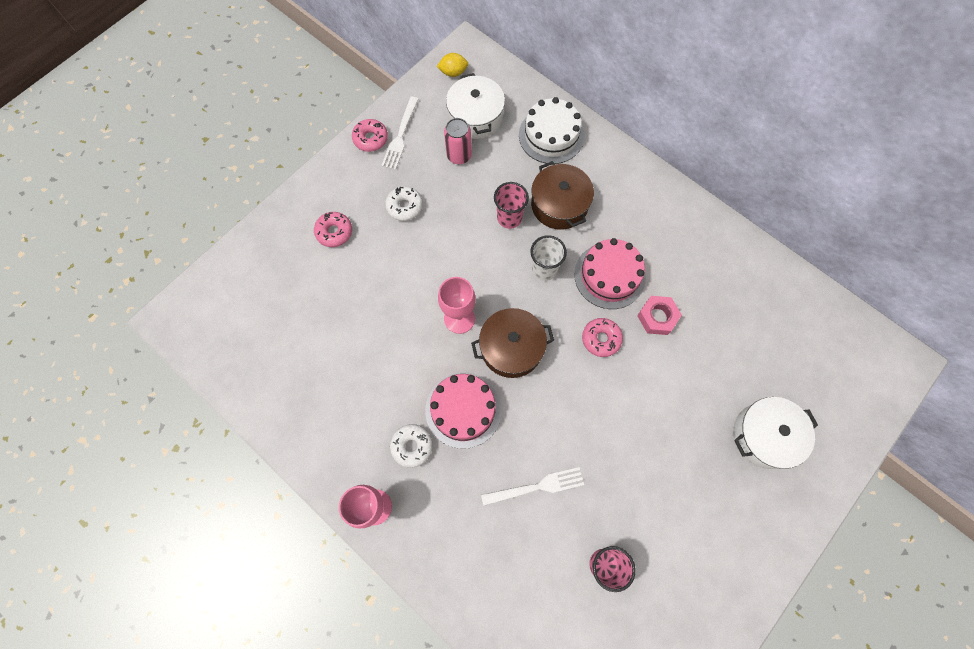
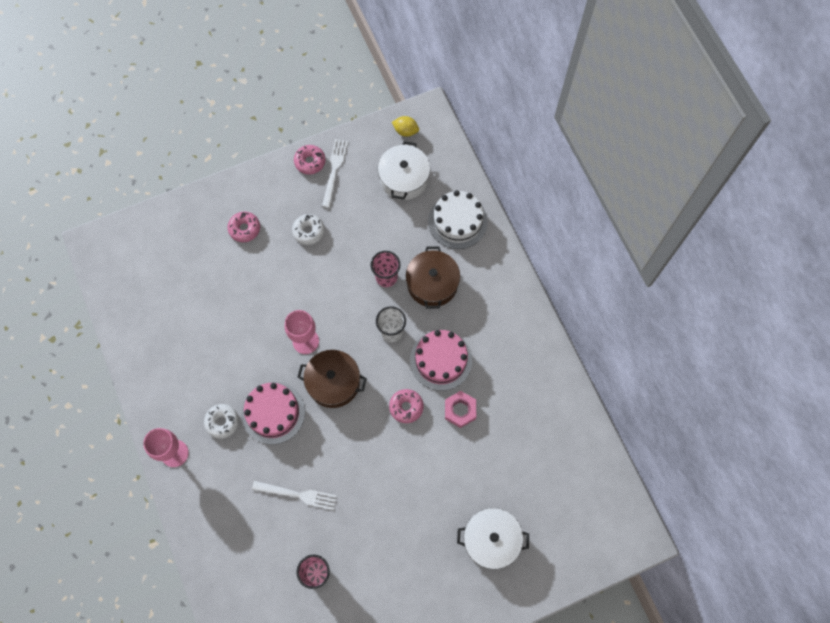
camera: 25 degrees right, 0 degrees up
white fork [381,97,418,170] -> white fork turned 150 degrees clockwise [322,139,348,208]
pink can [444,118,472,164] -> none

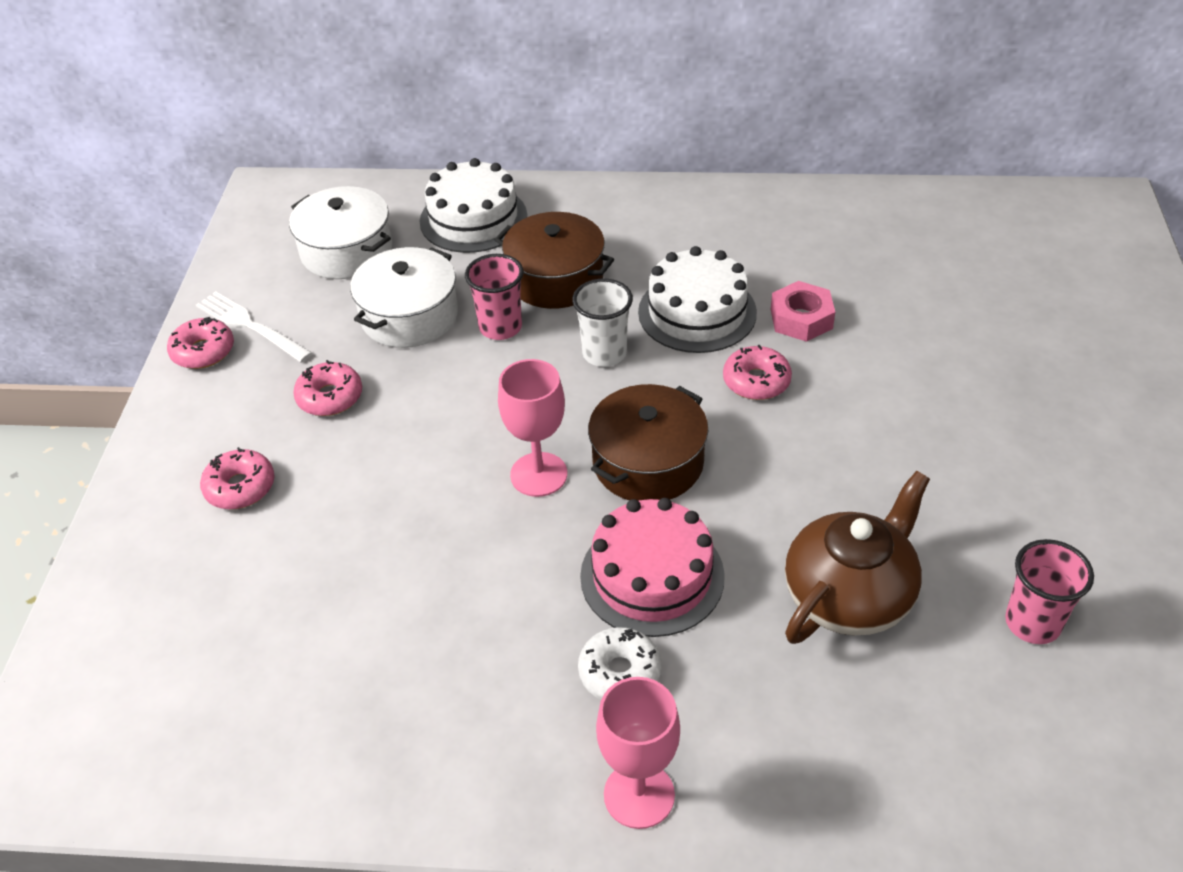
camera: 60 degrees left, 25 degrees down
white fork [252,481,337,510] -> brown teapot [785,471,930,644]
white donut [292,214,325,245] -> pink donut [293,360,362,416]
yellow lemon [392,116,419,137] -> none
pink cake [410,330,472,391] -> white cake [638,246,757,353]
white pot [457,508,529,569] -> white pot moved to [350,247,458,348]

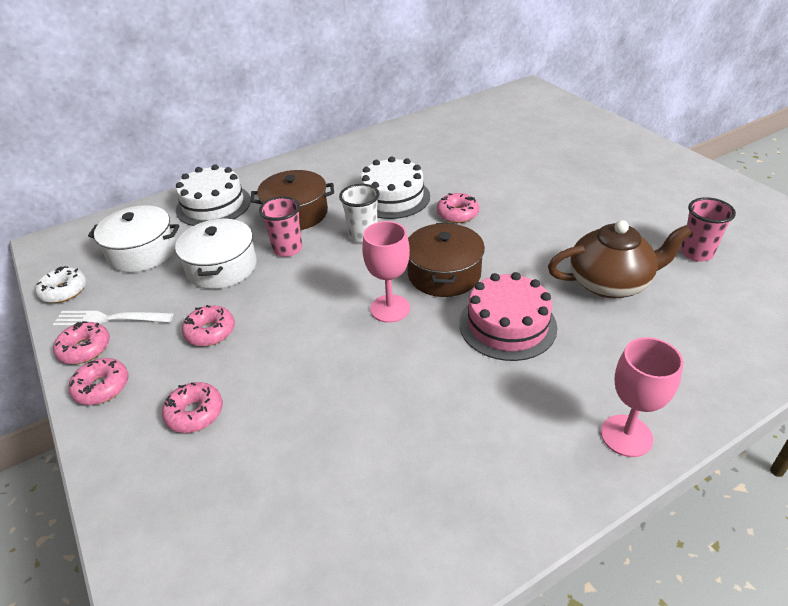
camera: 35 degrees left, 5 degrees down
white donut [578,627,662,700] -> white donut moved to [35,266,86,303]
pink nut [771,281,835,342] -> none
brown teapot [785,471,930,644] -> brown teapot turned 75 degrees clockwise [548,220,692,298]
none -> pink donut [68,358,128,405]

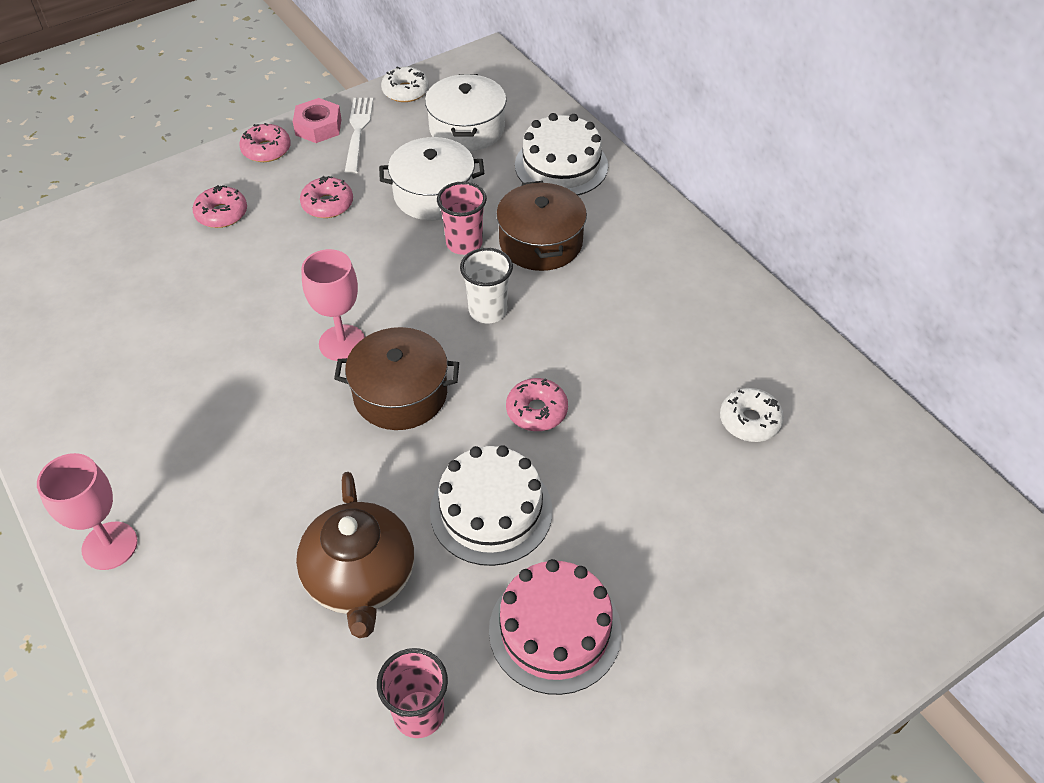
camera: 85 degrees right, 10 degrees up
pink donut [53,321,110,364] -> pink nut [293,98,341,143]
white cake [360,157,430,219] -> white cake moved to [430,445,553,566]
pink cake [459,272,557,361] -> pink cake moved to [489,559,622,695]
none -> white donut [720,388,784,442]

